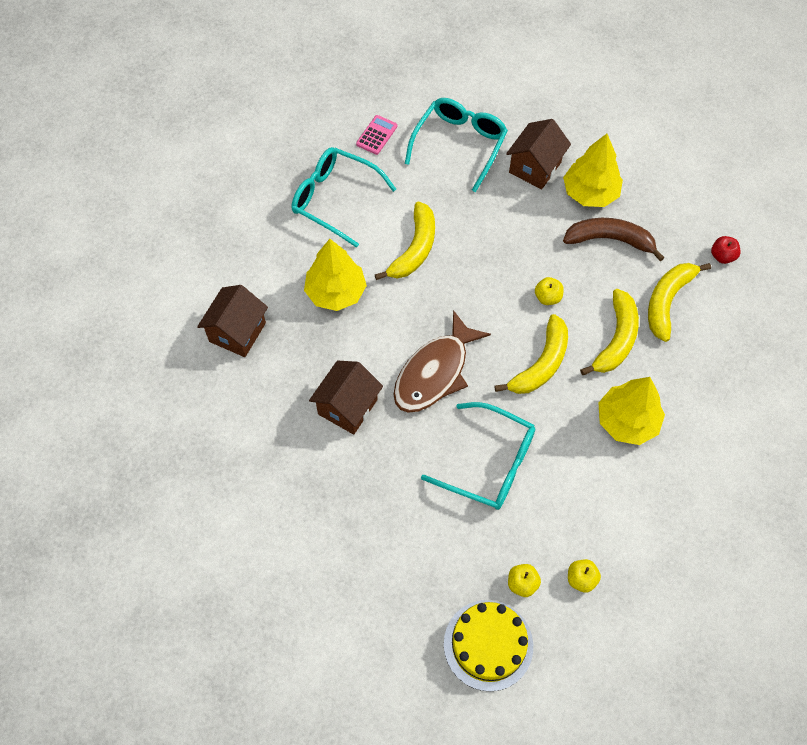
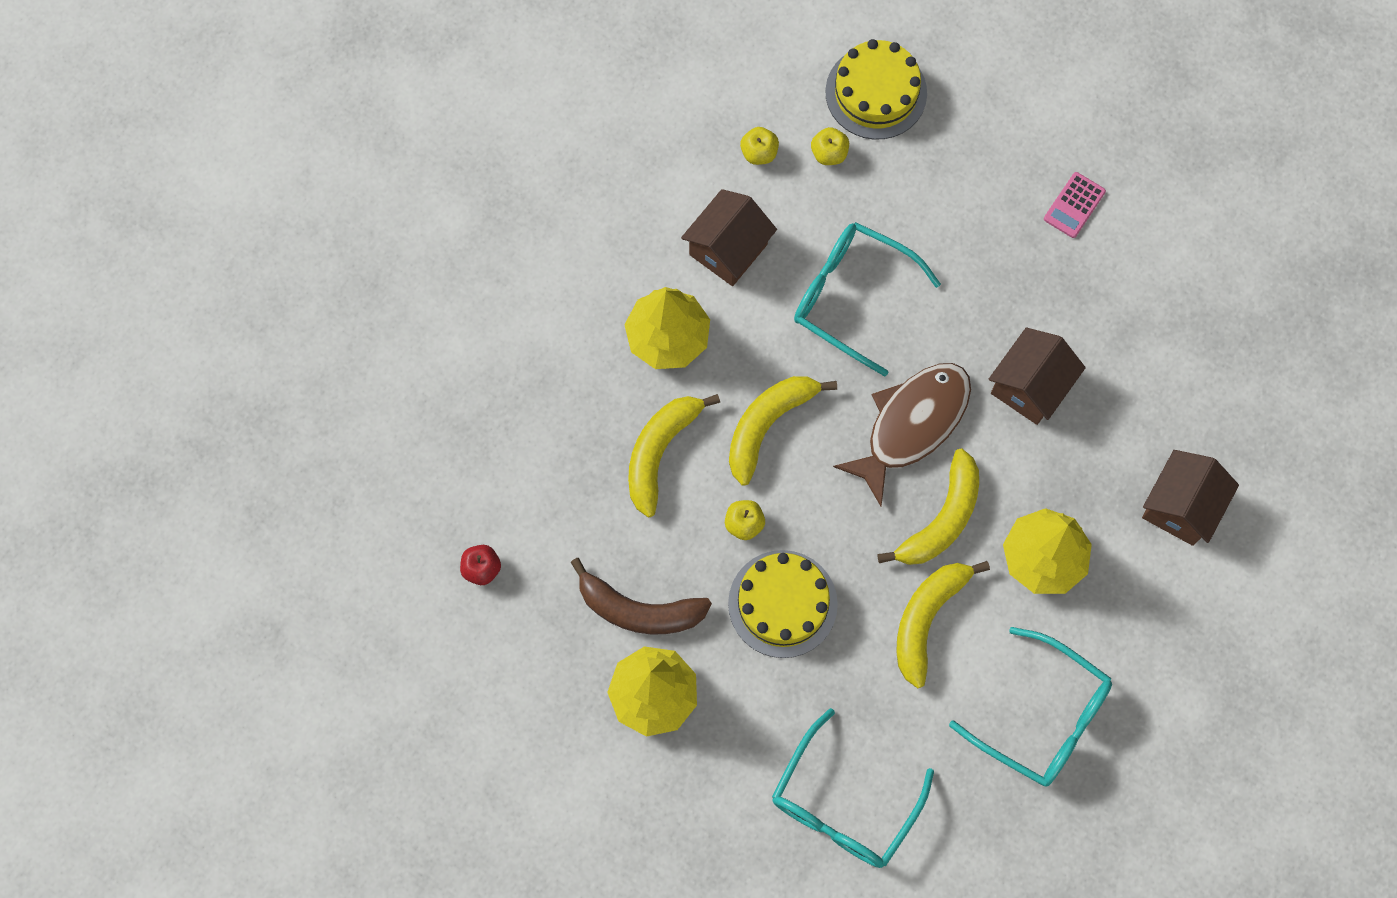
camera: 175 degrees left, 10 degrees up
pink calculator [356,115,397,155] -> pink calculator moved to [1044,172,1106,238]
brown house [506,119,571,189] -> brown house moved to [681,189,777,286]
yellow banana [648,263,711,342] -> yellow banana moved to [877,449,979,565]
none -> yellow cake [728,550,838,658]

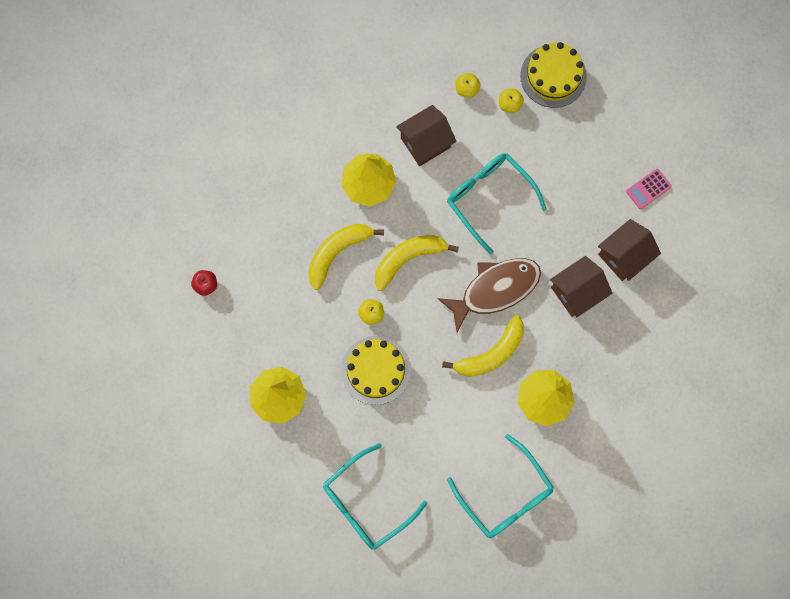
camera: 20 degrees right, 5 degrees up
brown banana [570,558,712,634] -> none
yellow banana [896,561,990,688] -> none
brown house [1142,450,1239,546] -> brown house moved to [598,219,661,281]

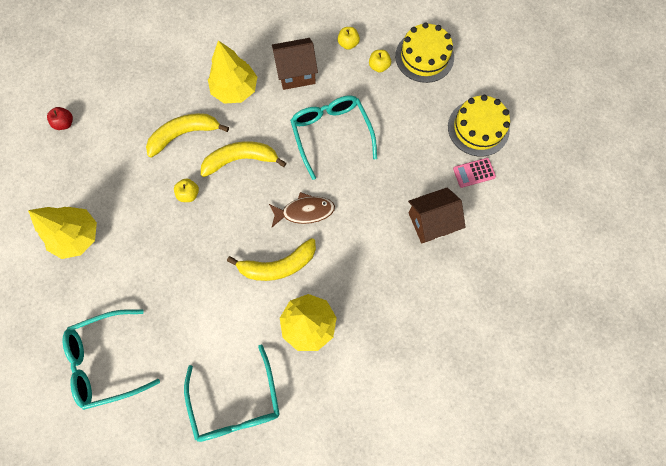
camera: 20 degrees right, 5 degrees down
yellow cake [341,336,411,405] -> yellow cake moved to [448,95,510,157]
brown fish [437,258,541,332] -> brown fish [269,192,335,227], size x0.66
brown house [550,256,612,317] -> none

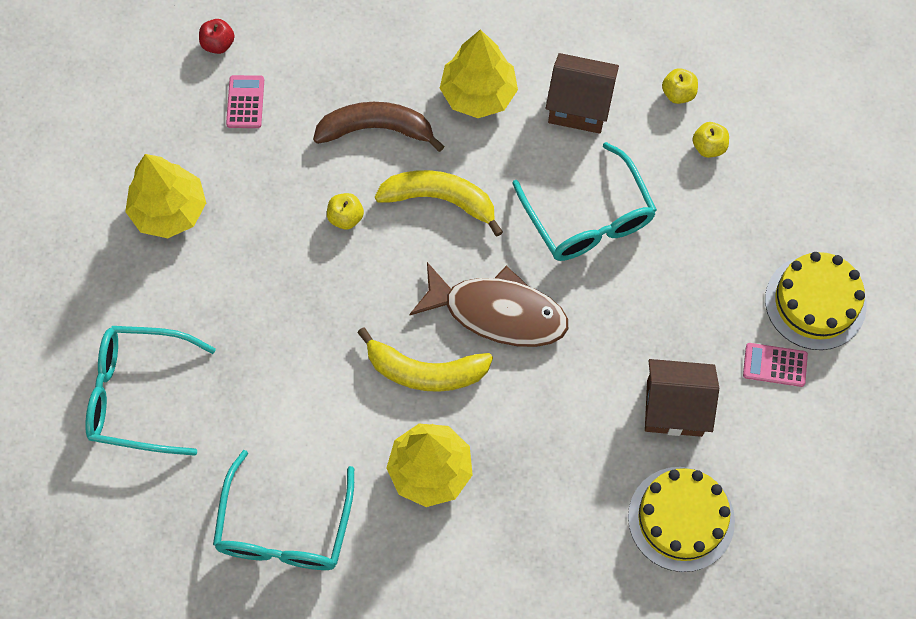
camera: 25 degrees right, 5 degrees down
yellow banana [146,113,229,158] -> brown banana [313,102,444,152]
brown fish [269,192,335,227] -> brown fish [409,262,568,347], size x1.53
turquoise glasses [290,95,377,180] -> turquoise glasses turned 150 degrees clockwise [512,142,657,261]
yellow cake [395,22,454,83] -> yellow cake moved to [628,467,735,572]
none -> pink calculator [226,75,264,128]

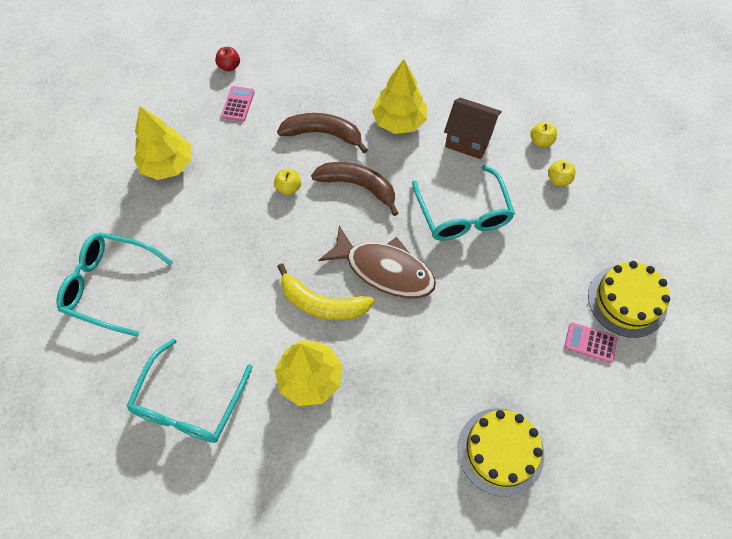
camera: 10 degrees right, 5 degrees down
yellow banana [375,170,503,237] -> brown banana [311,162,398,216]
brown house [645,359,719,437] -> none

